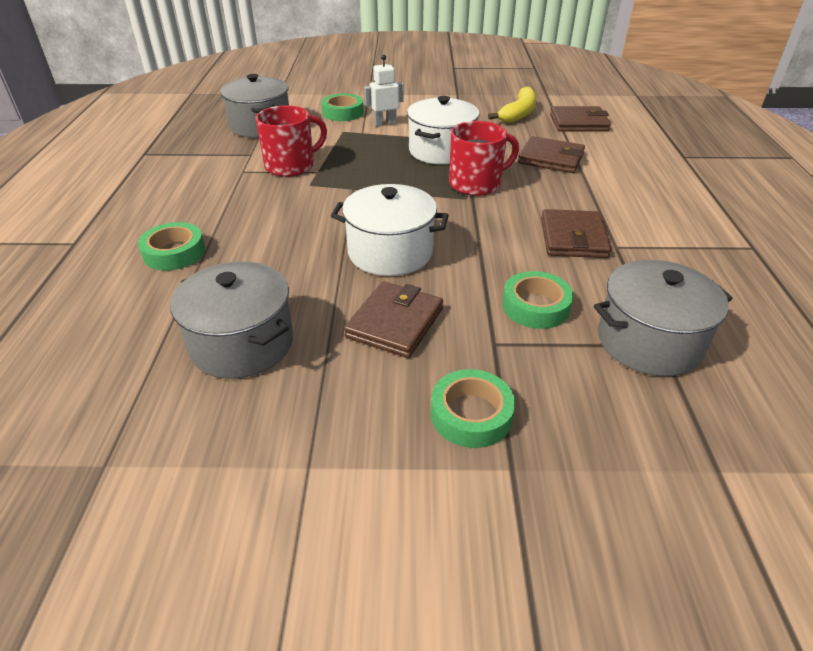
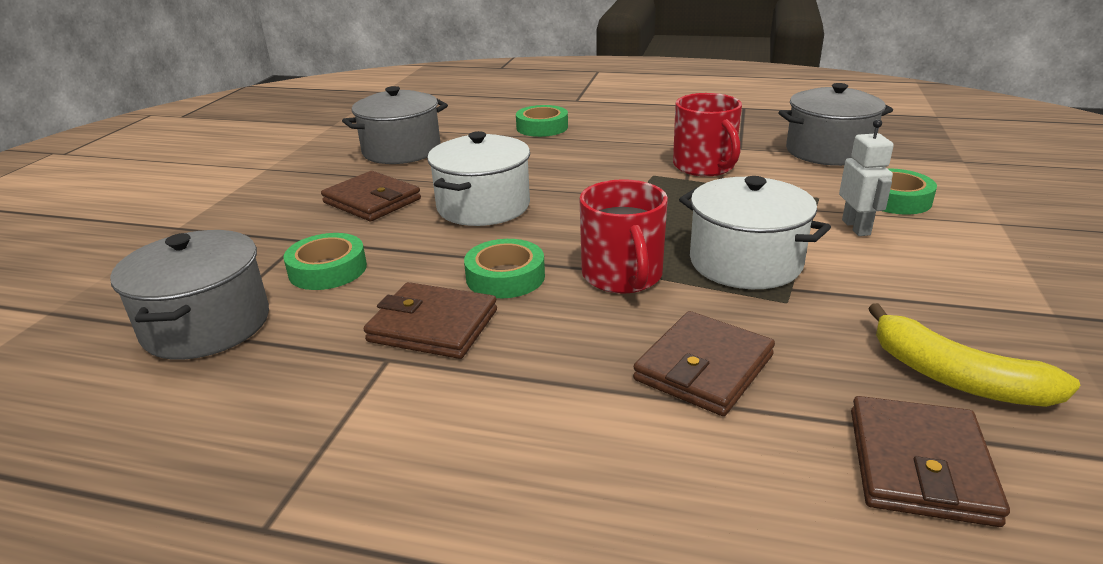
camera: 105 degrees right, 10 degrees down
green tape [431,369,515,448] -> green tape moved to [464,239,545,298]

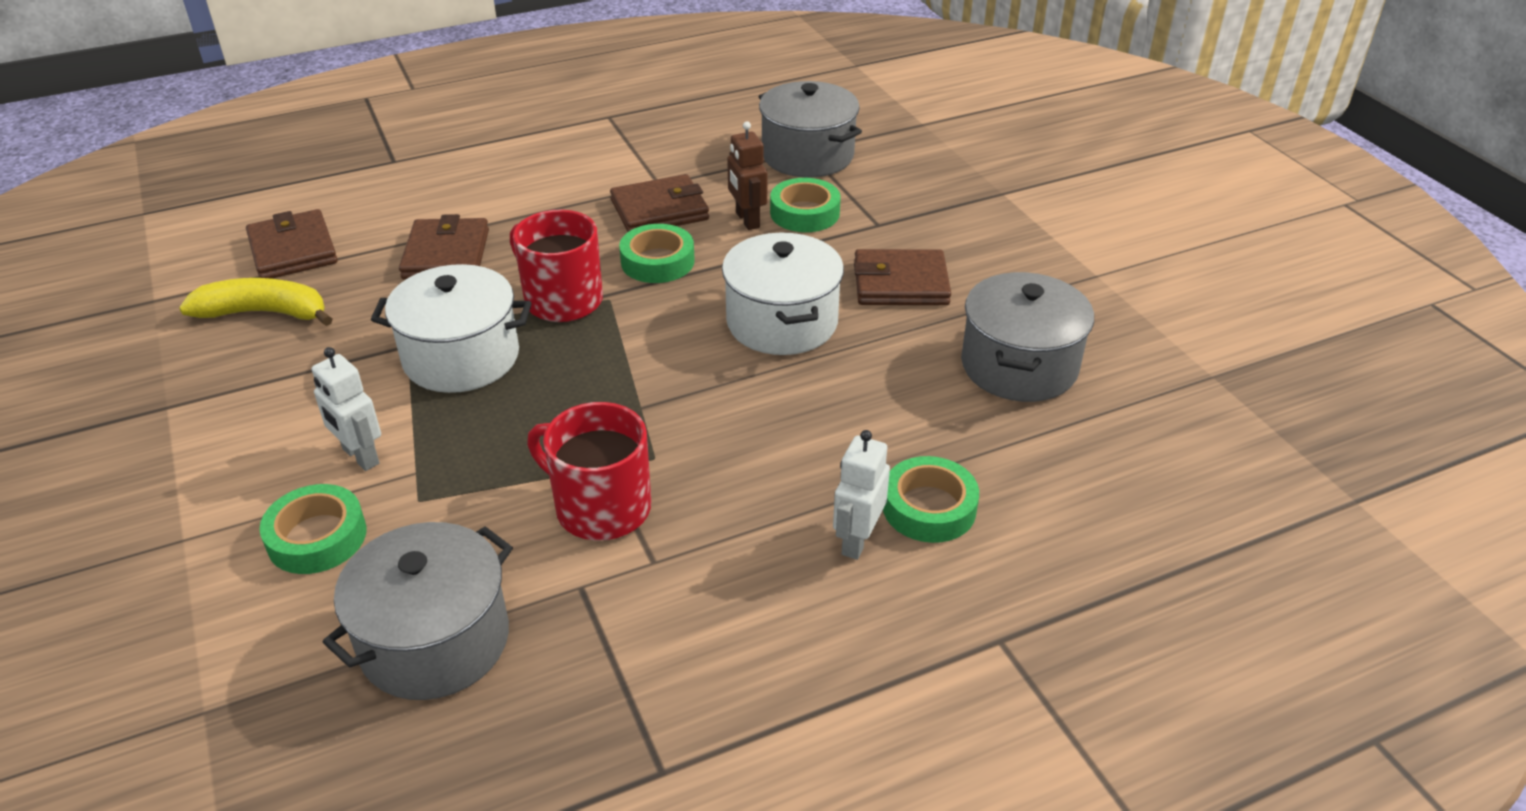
camera: 140 degrees right, 10 degrees up
none -> brown robot [727,121,767,230]
none -> white robot [833,430,890,560]

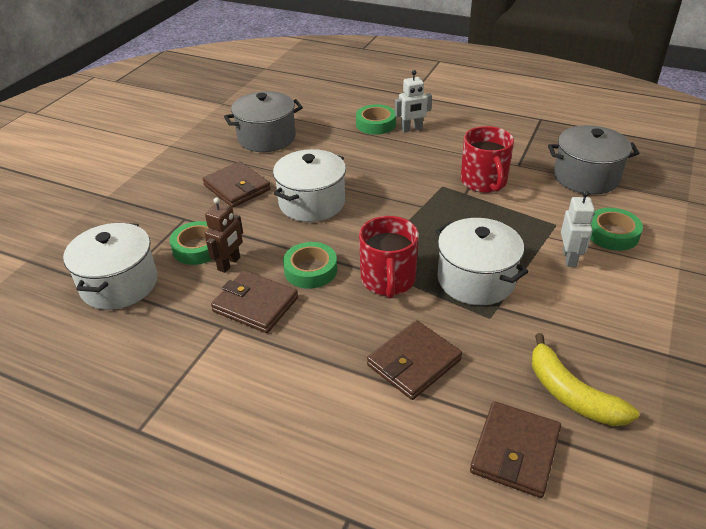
camera: 130 degrees left, 0 degrees up
grey pot [758,81,862,178] -> white pot [63,223,157,310]

